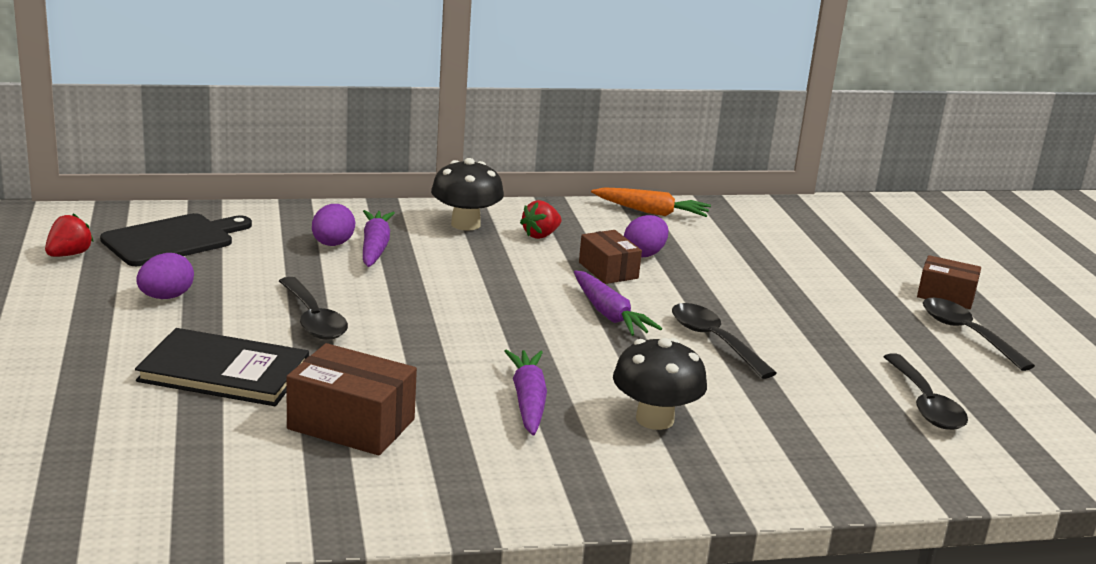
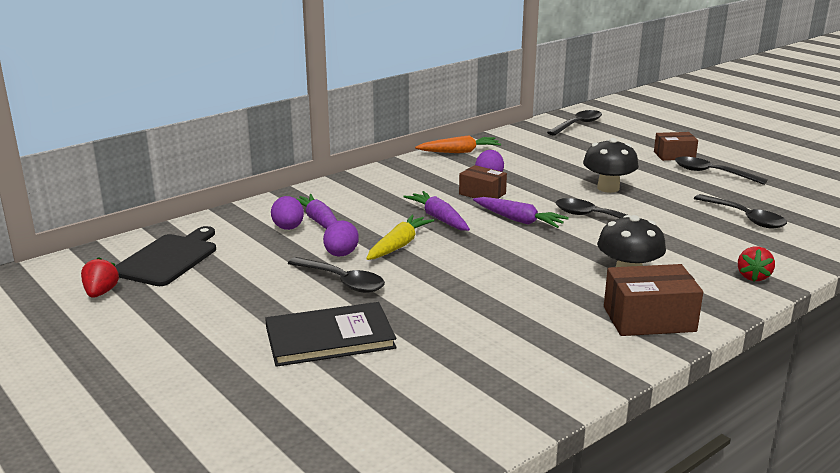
camera: 25 degrees left, 0 degrees up
purple egg [136,253,194,299] -> purple egg moved to [323,220,359,256]
brown box [286,343,417,455] -> brown box moved to [604,264,703,336]
black mushroom [431,158,504,231] -> black mushroom moved to [583,138,639,193]
purple carrot [504,350,547,435] -> purple carrot moved to [403,191,470,231]
red strawberry [520,200,561,239] -> red strawberry moved to [738,246,775,281]
none -> yellow carrot [366,215,434,260]
none -> black spoon [547,110,602,136]

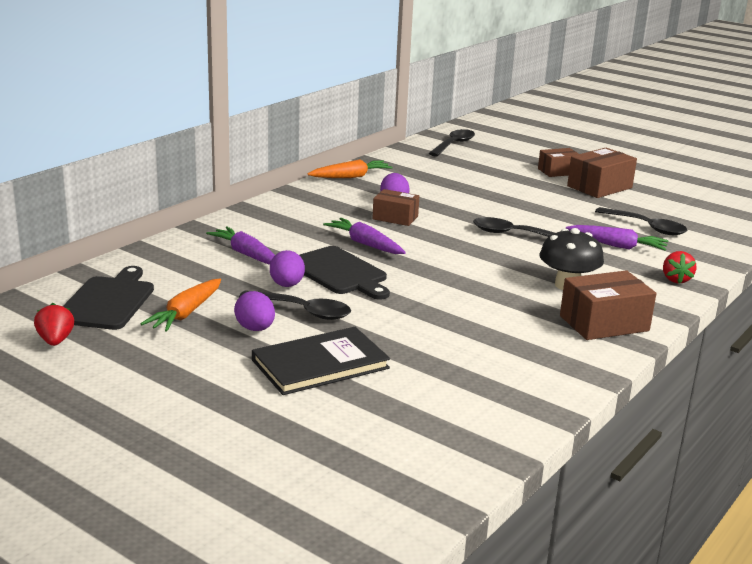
camera: 15 degrees left, 0 degrees up
purple egg [271,196,304,230] -> purple egg moved to [234,291,275,331]
yellow carrot [366,215,434,260] -> black cutting board [299,246,390,300]
purple carrot [473,197,569,228] -> purple carrot moved to [566,225,669,251]
black mushroom [583,138,639,193] -> none
black spoon [675,157,768,185] -> brown box [567,148,637,198]
none -> orange carrot [141,279,221,332]

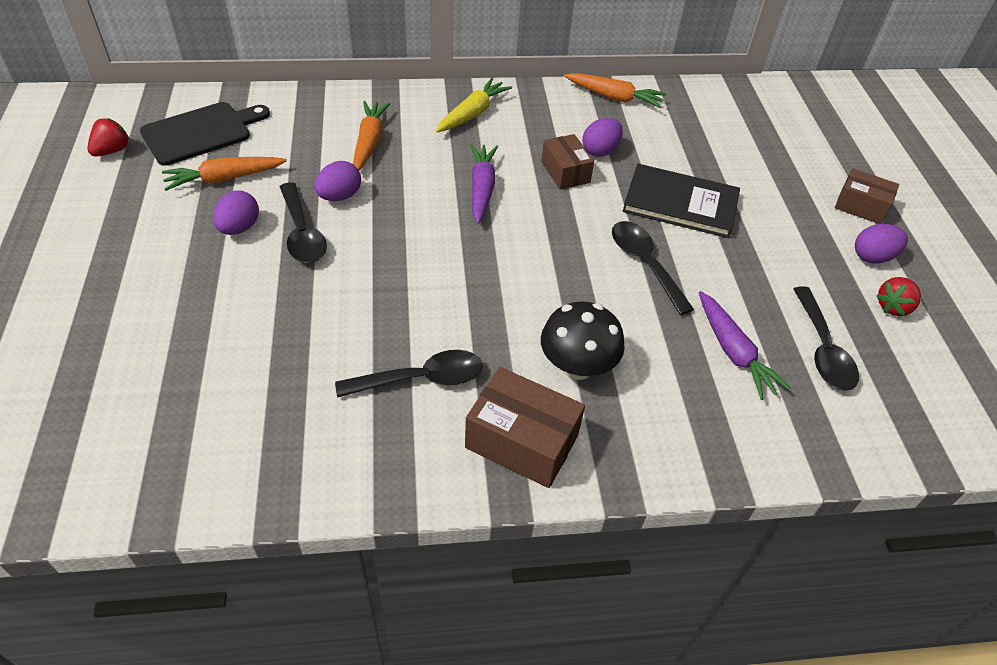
camera: 45 degrees right, 25 degrees up
purple carrot [206,226,275,265] -> orange carrot [353,101,390,171]
black book [252,327,390,395] -> black book moved to [623,164,740,238]
black cutting board [299,246,390,300] -> none
black spoon [428,129,475,156] -> black spoon moved to [335,350,482,398]
brown box [567,148,637,198] -> purple egg [855,224,908,264]
red strawberry [663,251,696,284] -> red strawberry moved to [876,277,921,316]
none -> yellow carrot [436,78,512,133]

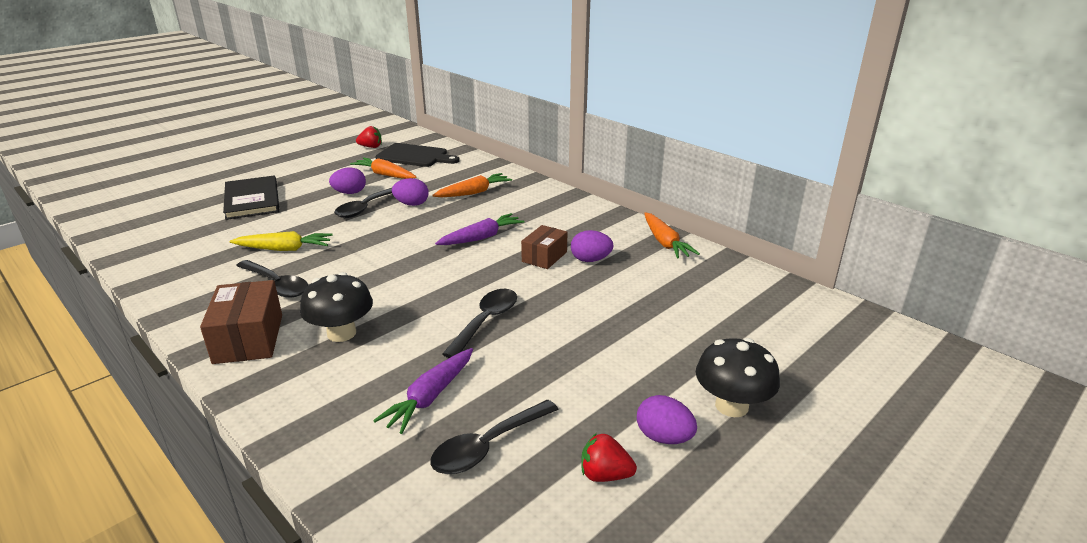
camera: 55 degrees right, 20 degrees down
yellow carrot [436,78,512,133] -> yellow carrot moved to [230,231,333,251]
black book [623,164,740,238] -> black book moved to [223,176,280,220]
brown box [835,168,899,224] -> black mushroom [696,338,780,417]

